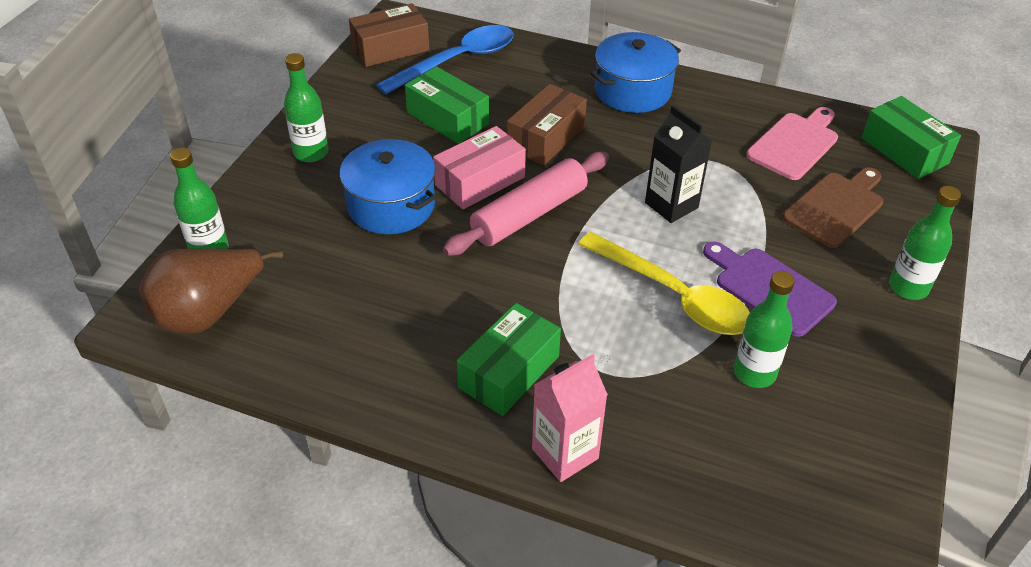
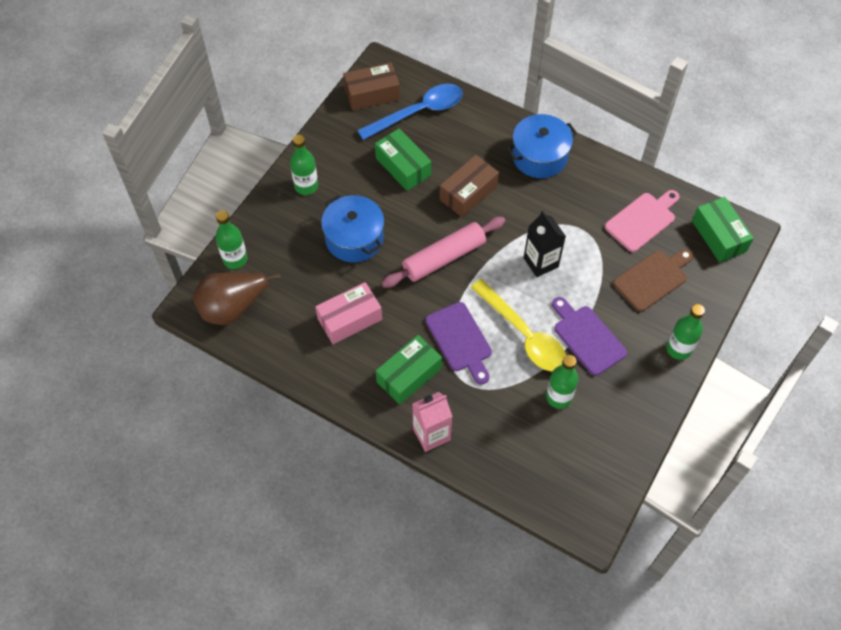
camera: 10 degrees right, 15 degrees up
pink box [433,126,526,209] -> pink box moved to [315,282,382,344]
none -> purple cutting board [425,302,492,385]

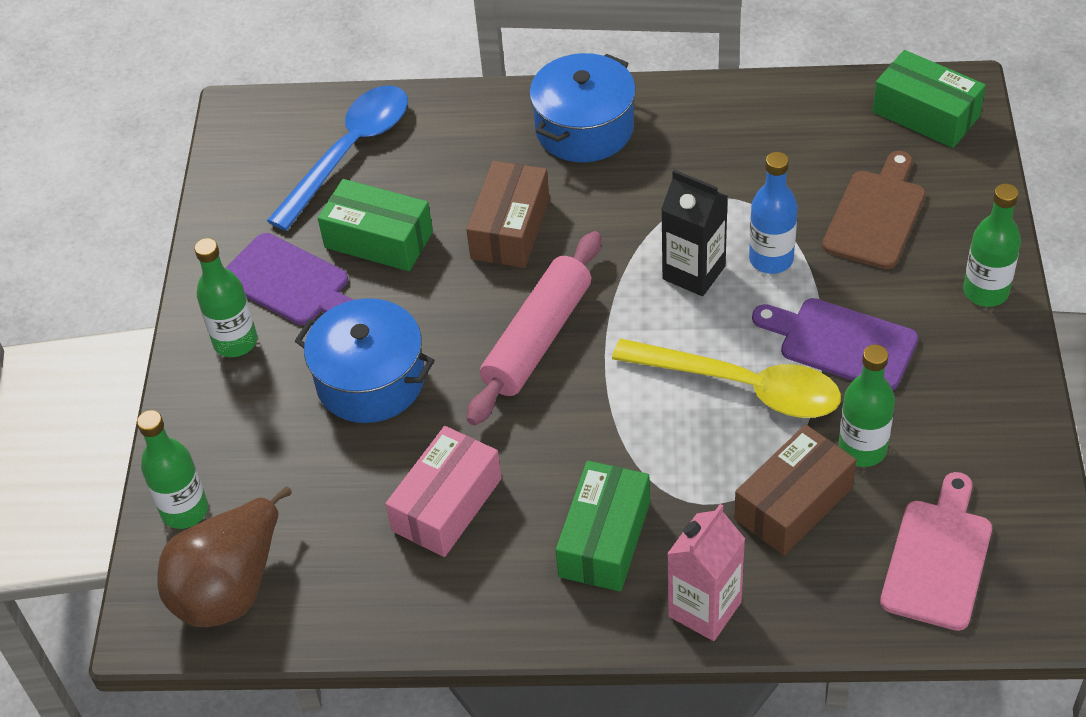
camera: 25 degrees left, 10 degrees down
brown box [343,62,400,111] -> brown box moved to [734,425,856,555]
purple cutting board [425,302,492,385] -> purple cutting board moved to [226,233,353,325]
pink cutting board [605,190,680,252] -> pink cutting board moved to [880,472,992,631]
none -> blue bottle [749,152,798,274]

